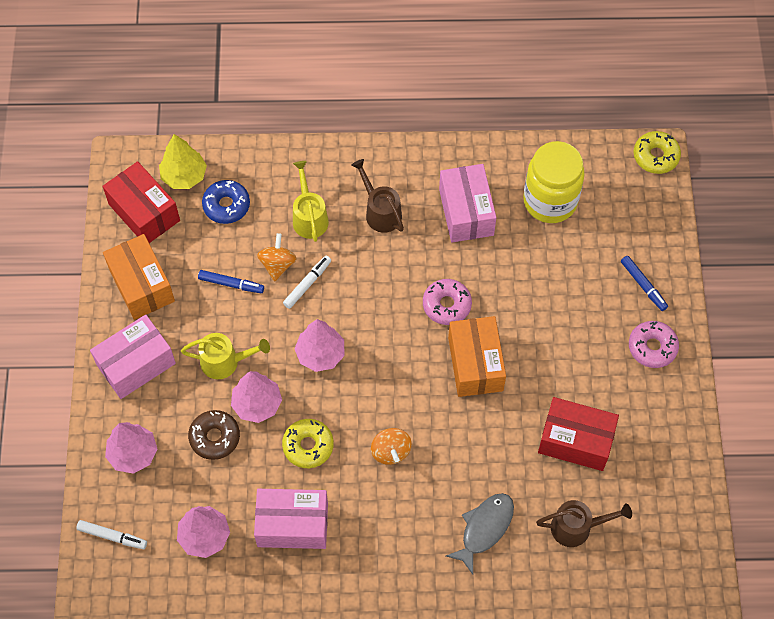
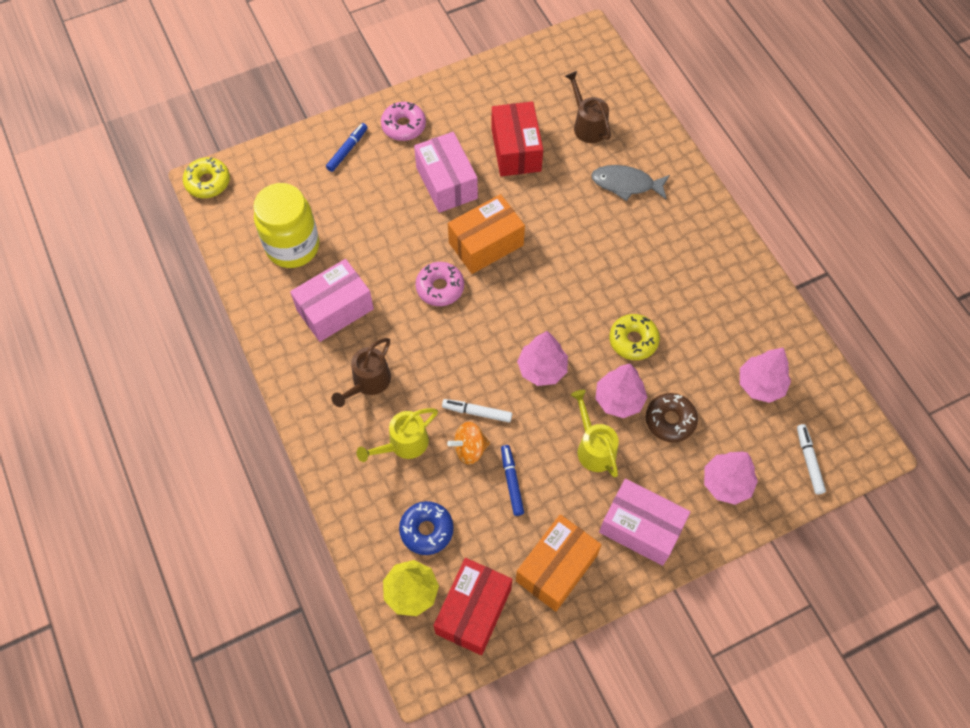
camera: 115 degrees left, 0 degrees up
pink box [254,489,328,549] -> pink box moved to [414,132,478,213]
orange spinning top [371,428,412,465] -> none

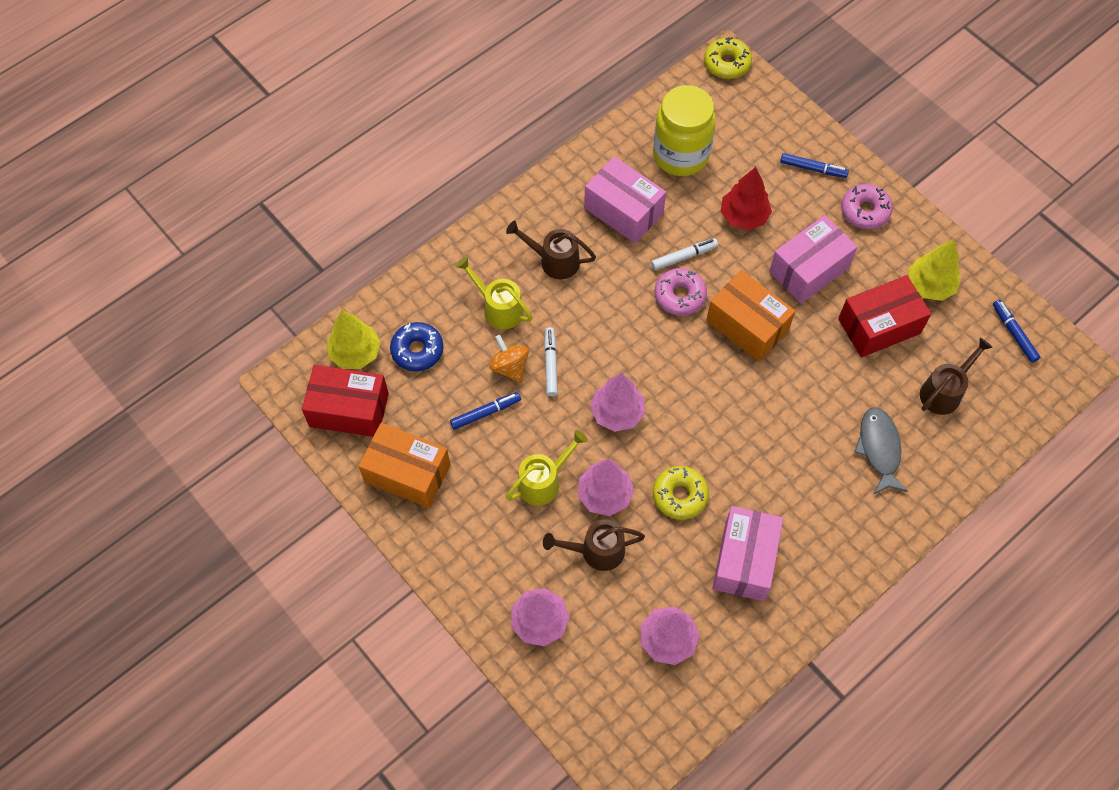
camera: 75 degrees right, 0 degrees up
pink box [599,479,690,566] -> pink box moved to [712,506,783,601]
brown donut [646,393,698,442] -> brown watering can [543,519,645,571]
white marker [797,424,826,494] -> white marker moved to [651,238,718,270]
none -> red tree [721,167,772,230]
none -> yellow tree [908,239,961,301]
none -> blue marker [993,300,1040,363]

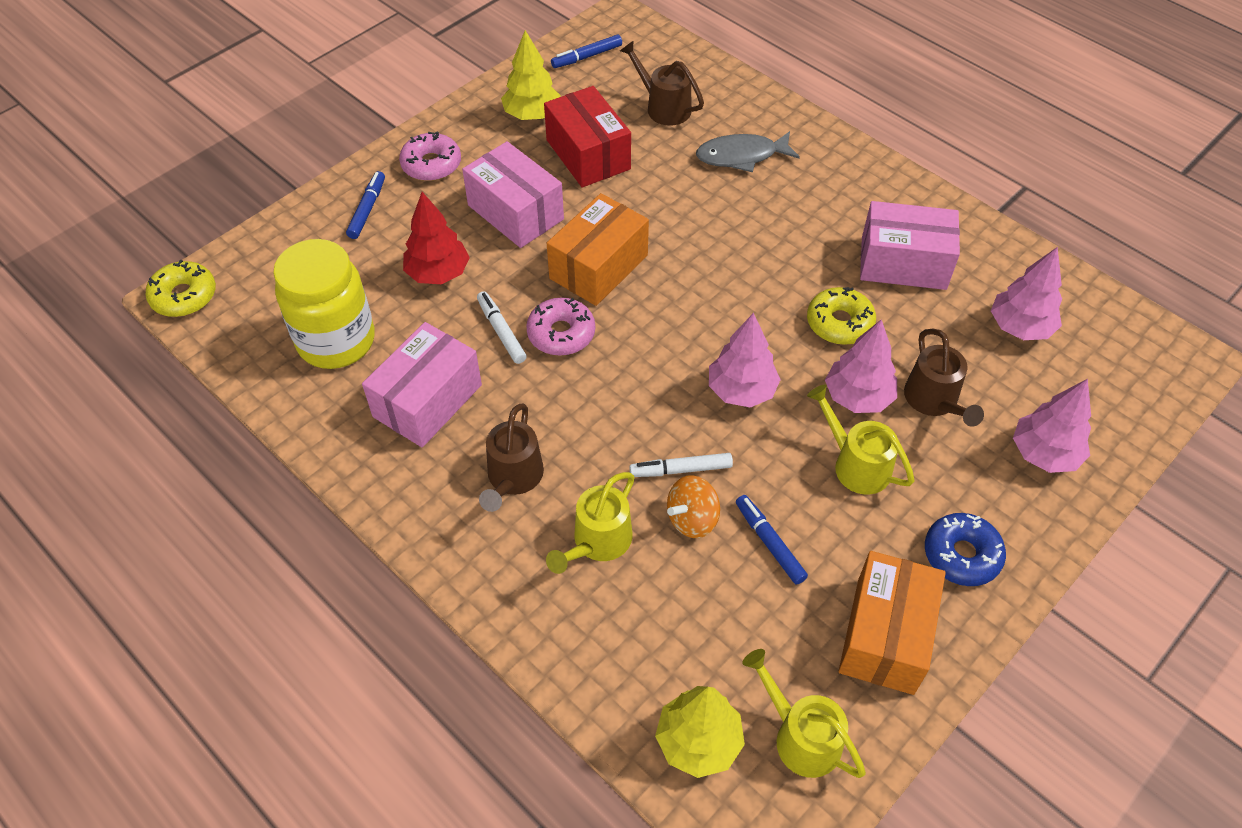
camera: 95 degrees left, 10 degrees down
red box [302,365,389,437] -> yellow watering can [742,649,866,778]
blue donut [390,322,444,372] -> blue donut moved to [925,513,1006,586]

